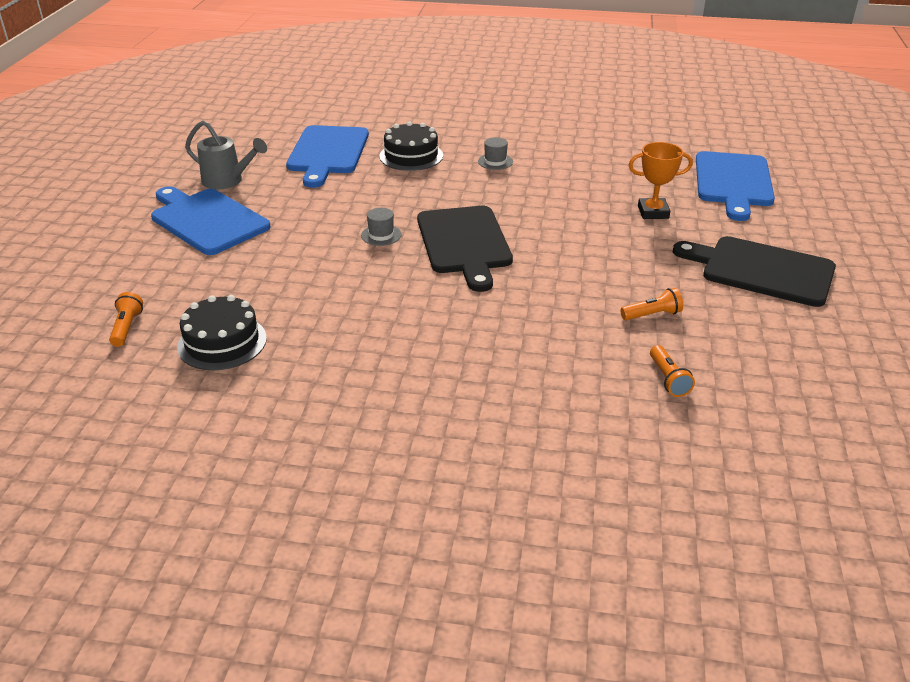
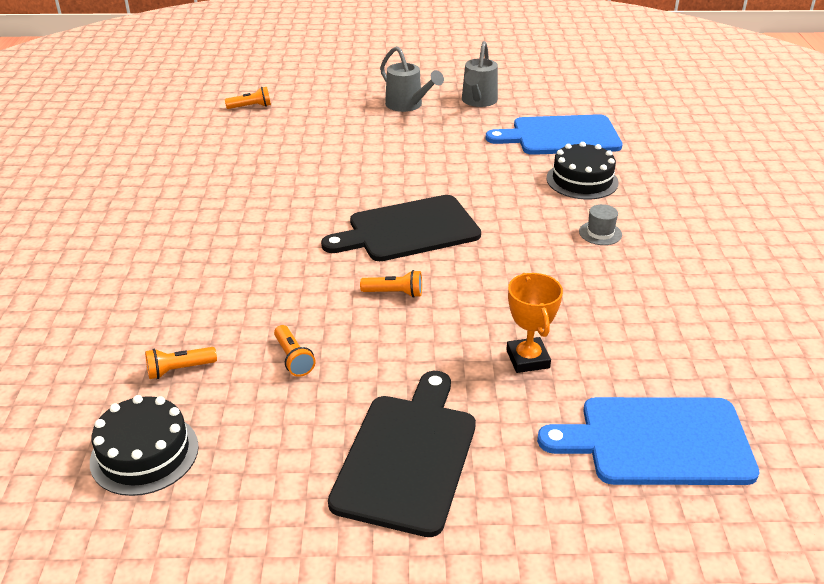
camera: 80 degrees right, 0 degrees up
blue cutting board [151,186,271,255] -> grey watering can [380,46,444,112]
black cake [177,295,267,370] -> black cake moved to [90,395,199,496]
grey hat [361,208,402,246] -> none
none -> orange flashlight [360,270,422,298]

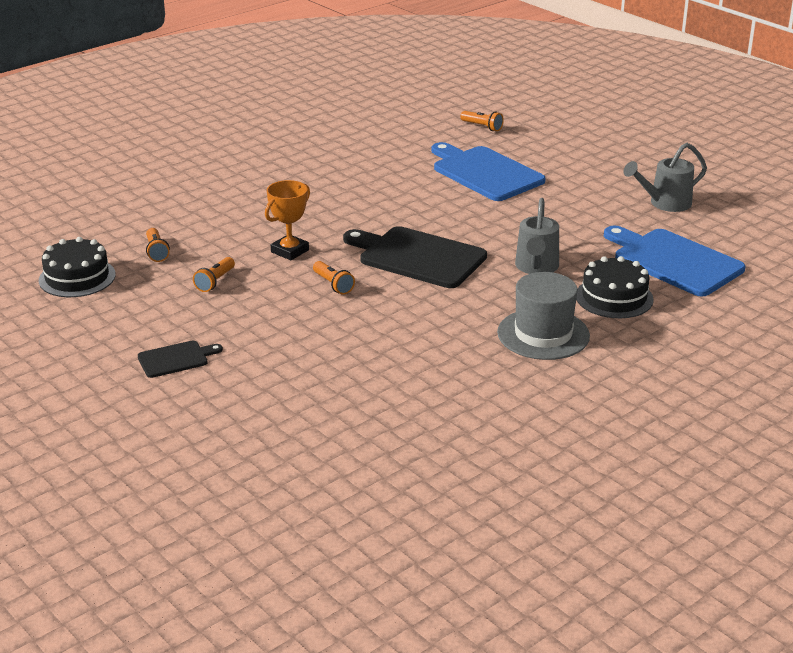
camera: 50 degrees right, 5 degrees down
orange flashlight [145,347,217,379] -> orange flashlight turned 135 degrees counterclockwise [146,228,170,262]
black cutting board [328,371,476,537] -> black cutting board [138,341,223,378], size x0.50
grey watering can [380,46,444,112] -> grey watering can moved to [515,198,559,274]
orange trophy [506,273,563,373] -> orange trophy moved to [265,180,310,260]
blue cutting board [537,397,760,485] -> blue cutting board moved to [431,142,546,201]
grey hat [579,204,622,245] -> grey hat [497,272,590,360], size x2.09

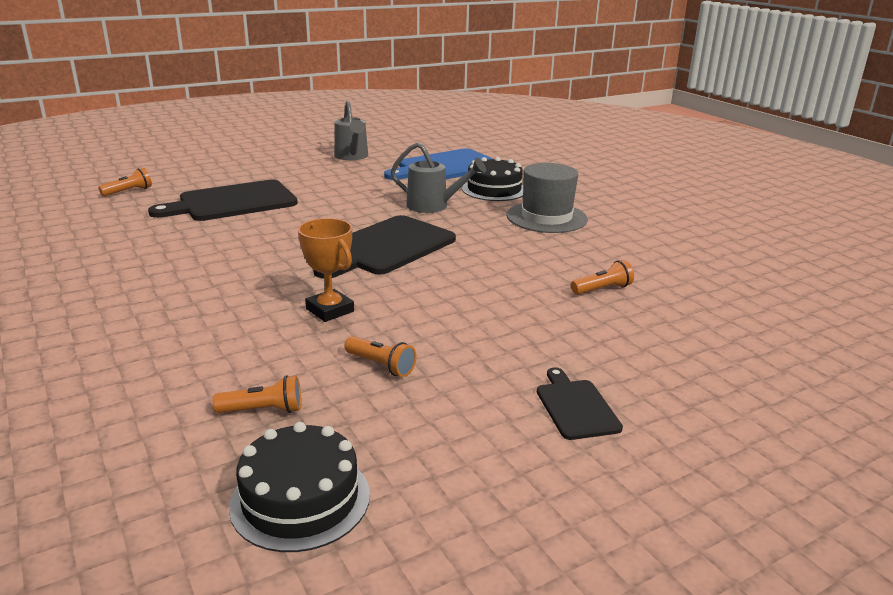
camera: 80 degrees left, 5 degrees down
orange flashlight [313,261,355,294] -> orange flashlight moved to [571,260,634,294]
blue cutting board [431,142,546,201] -> black cutting board [148,179,298,221]

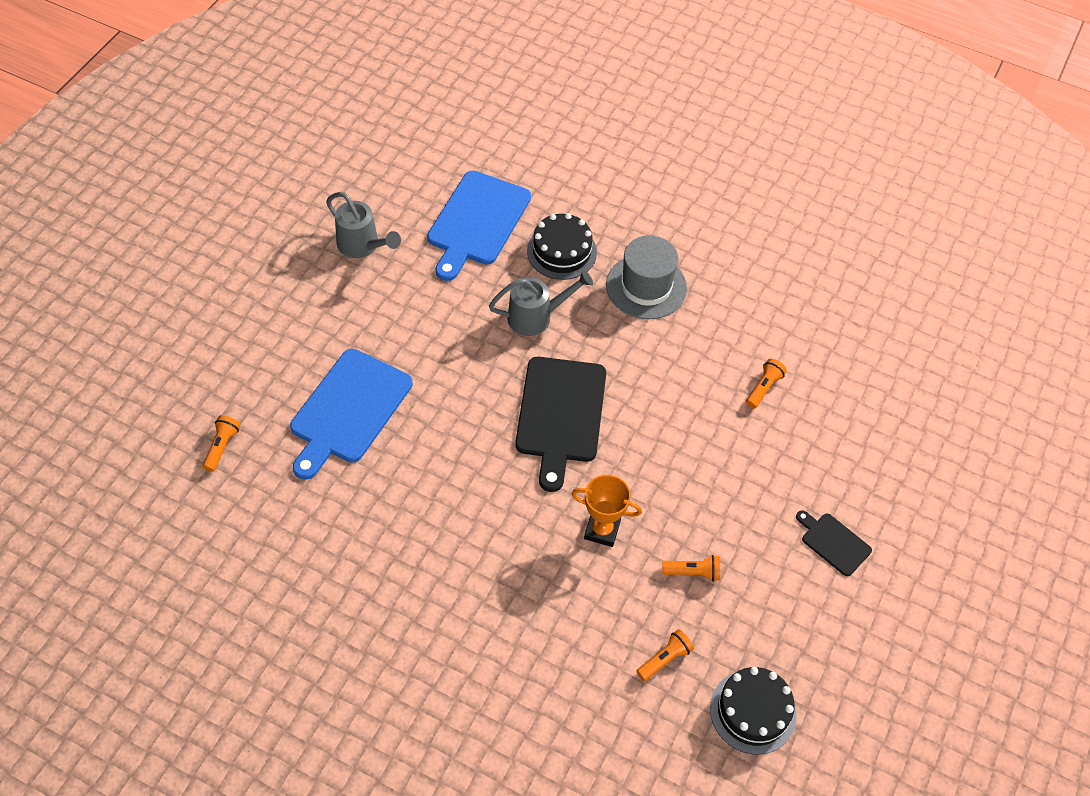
camera: 35 degrees left, 30 degrees up
black cutting board [148,179,298,221] -> blue cutting board [290,349,413,480]

